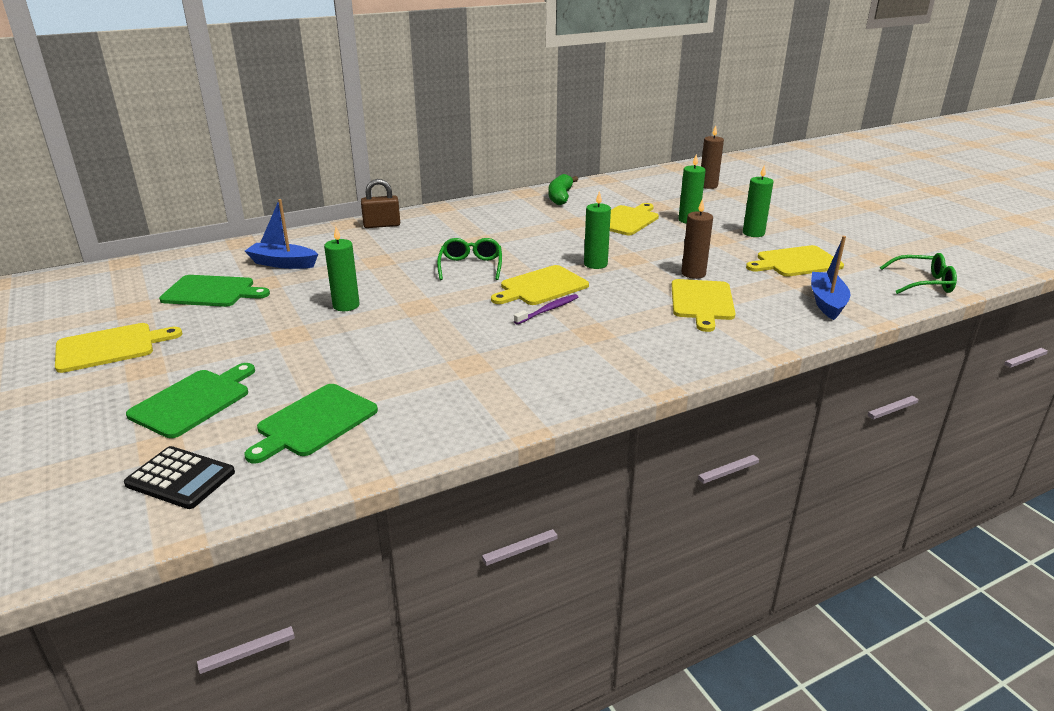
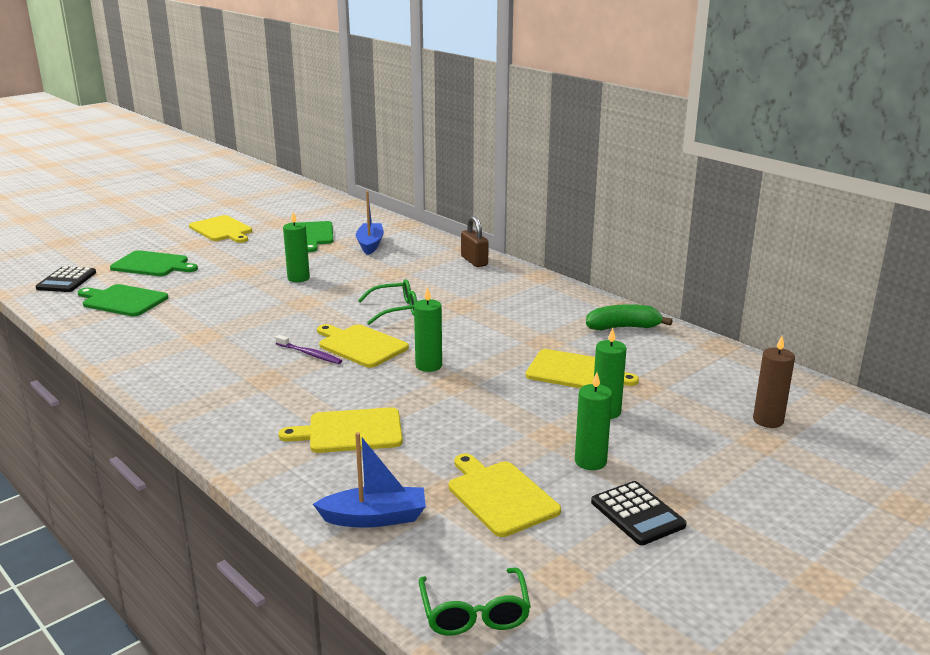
camera: 75 degrees right, 5 degrees down
brown candle [681,199,713,279] -> none
none -> black calculator [591,481,687,545]

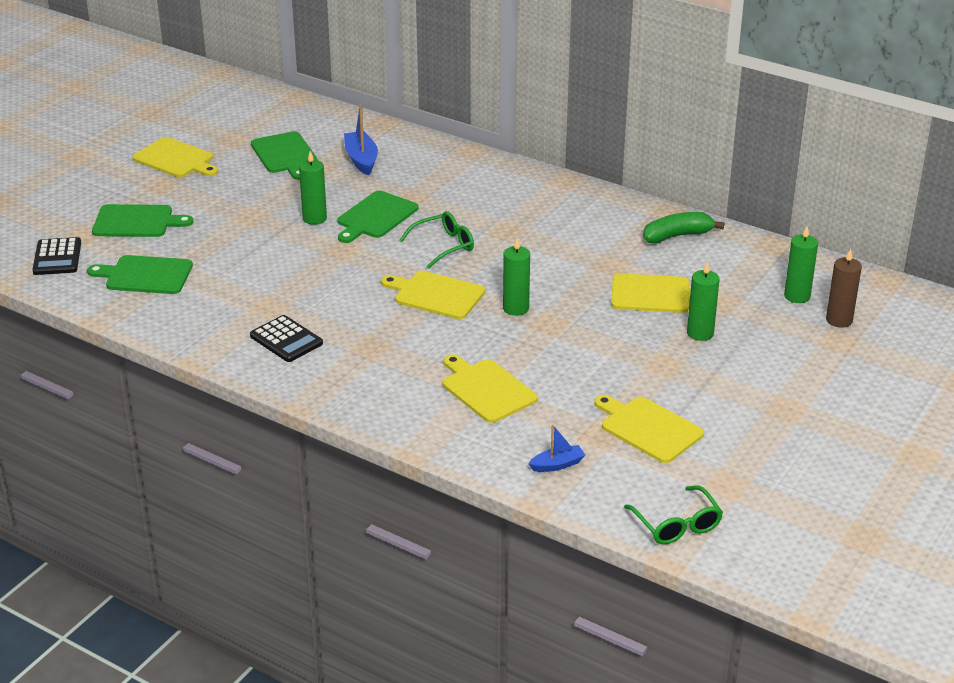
camera: 15 degrees left, 10 degrees up
purple toothbrush [275,335,342,364] -> none
yellow cutting board [279,407,403,453] -> yellow cutting board turned 75 degrees clockwise [442,354,538,423]
blue boat [313,432,426,528] -> blue boat [528,424,585,472], size x0.62
brown padlock [461,216,489,267] -> none
green candle [575,372,612,470] -> green candle moved to [784,226,818,303]
black calculator [591,481,687,545] -> black calculator moved to [250,315,323,362]
none -> green cutting board [337,191,418,243]

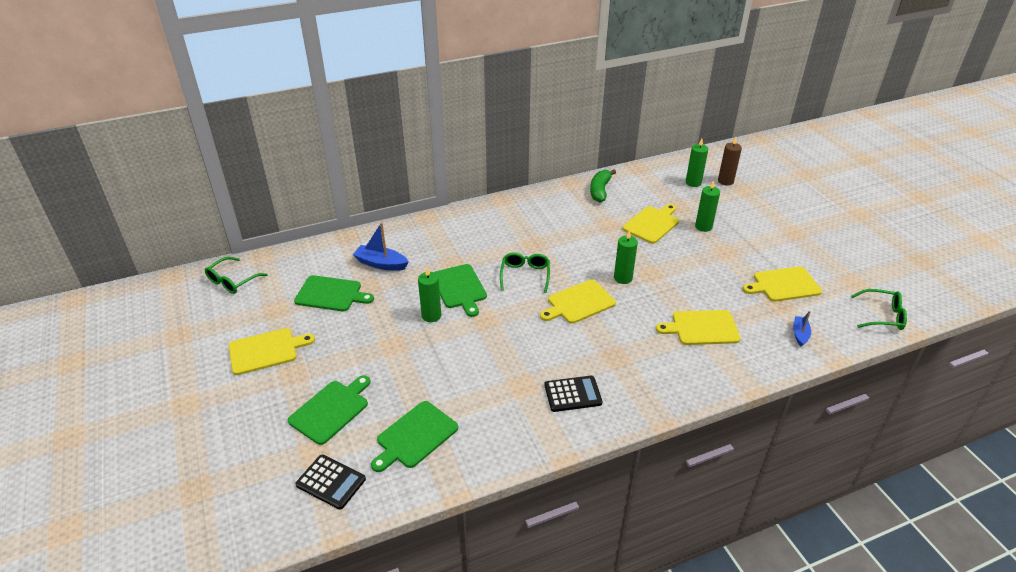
camera: 55 degrees left, 5 degrees up
none -> green glasses [205,257,268,294]

